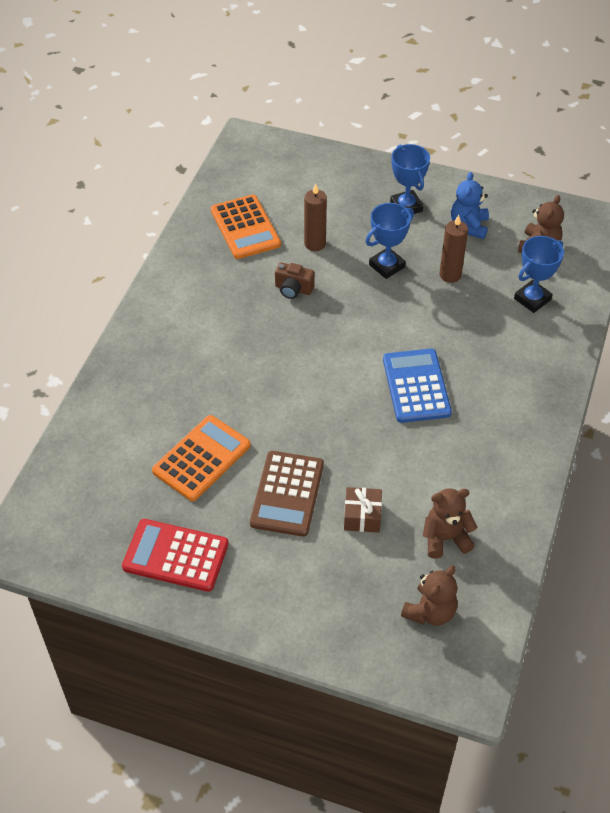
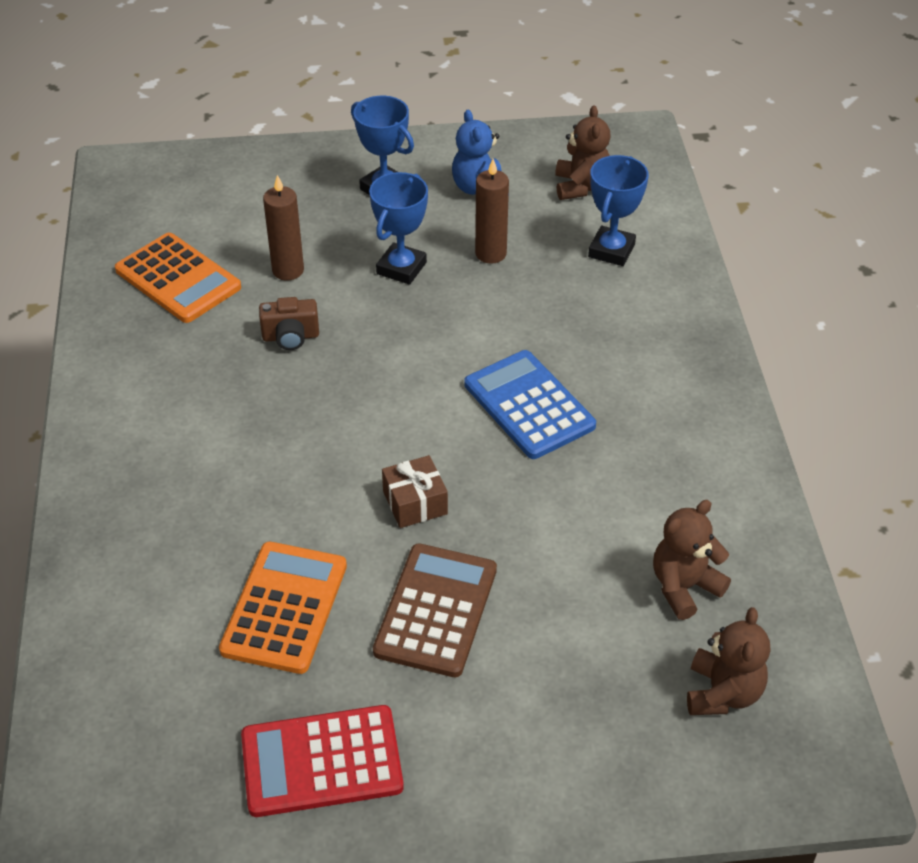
camera: 25 degrees left, 5 degrees down
brown calculator [250,451,324,537] -> brown calculator turned 150 degrees counterclockwise [373,543,497,677]
brown gift [344,487,382,533] -> brown gift moved to [382,455,448,528]

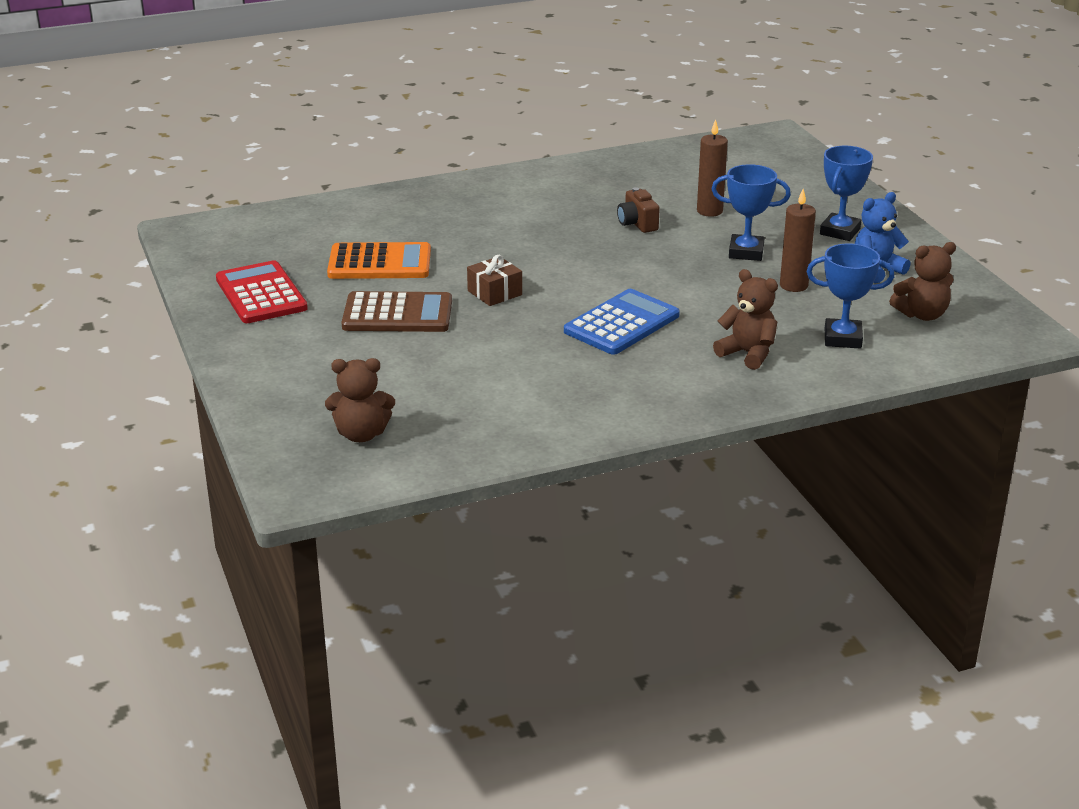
camera: 75 degrees right, 15 degrees down
orange calculator [115,233,241,323] -> none
brown teddy bear [653,500,731,620] -> brown teddy bear moved to [713,269,778,370]

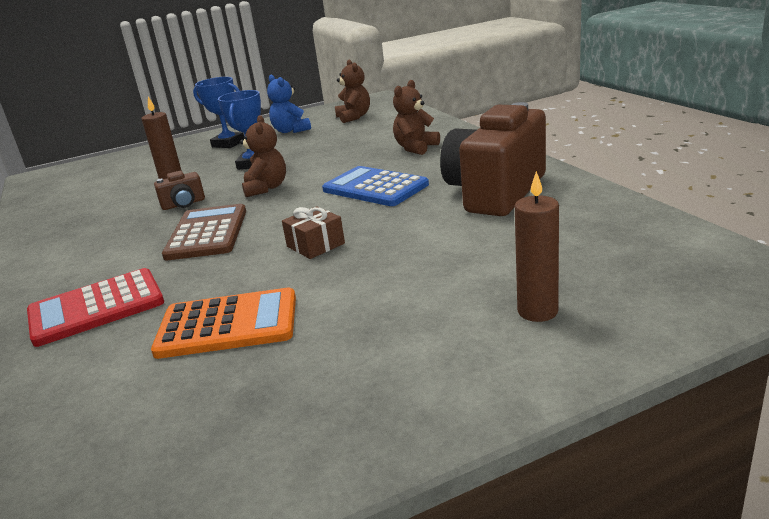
camera: 90 degrees left, 5 degrees down
red calculator [216,260,308,323] -> red calculator moved to [27,268,164,347]
brown teddy bear [325,358,395,442] -> brown teddy bear moved to [240,115,286,197]
orange calculator [327,242,431,279] -> orange calculator turned 90 degrees clockwise [151,288,296,359]
brown calculator [342,291,452,332] -> brown calculator moved to [162,204,246,260]
brown candle [780,189,816,292] -> brown candle moved to [515,171,559,322]
blue trophy [807,243,894,349] -> none
none -> brown camera [440,102,546,216]

